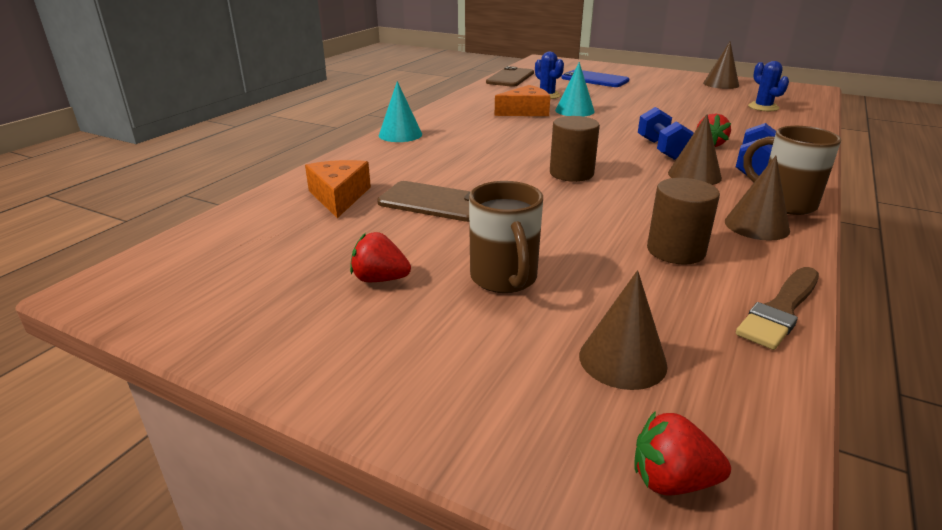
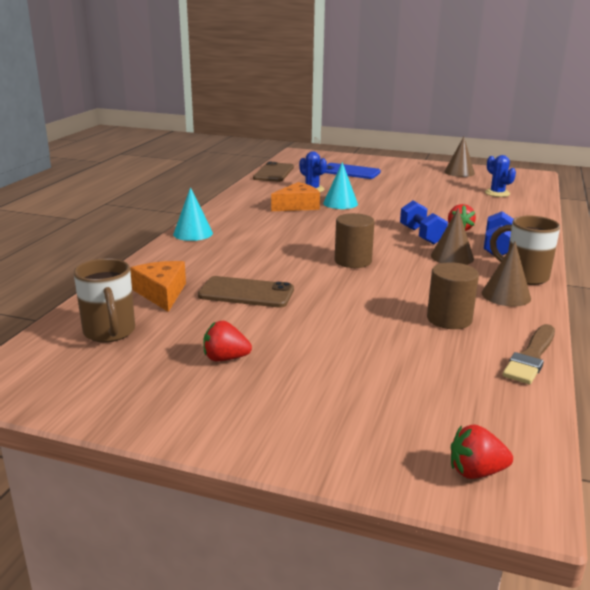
camera: 10 degrees left, 5 degrees down
brown mug [469,181,543,293] -> brown mug moved to [74,258,135,342]
brown cone [579,270,668,390] -> none

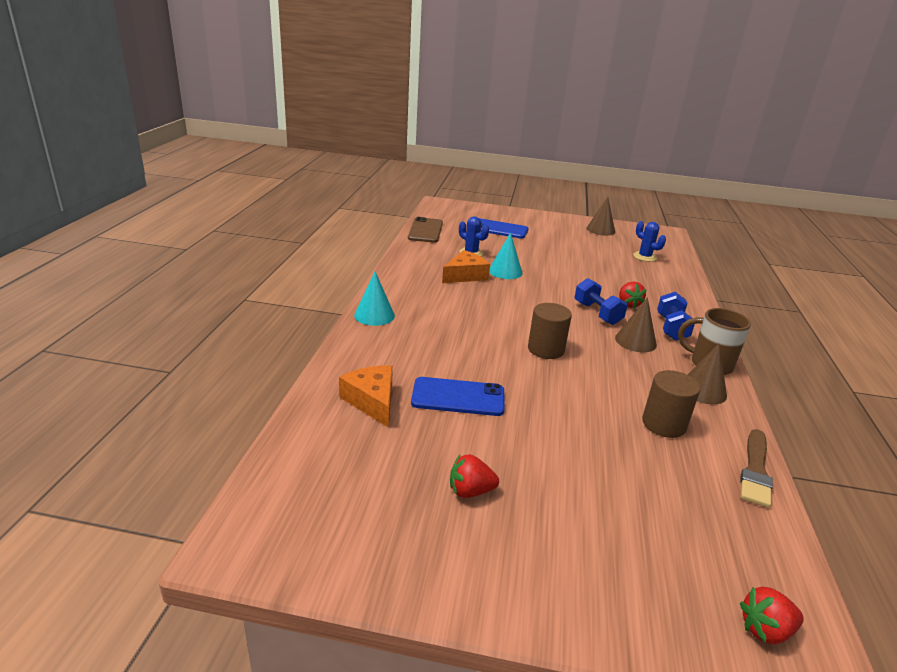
camera: 10 degrees left, 5 degrees up
brown mug [74,258,135,342] -> none
brown phone [198,276,294,308] -> blue phone [411,377,504,416]

